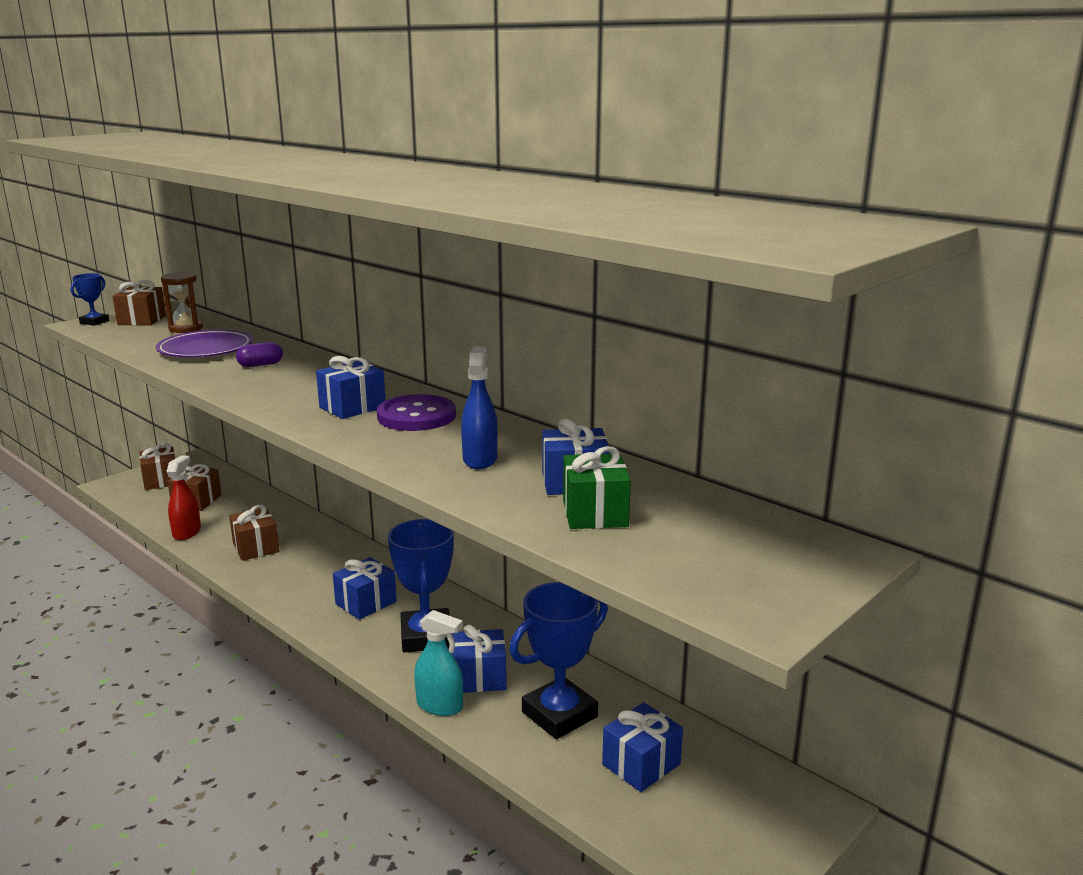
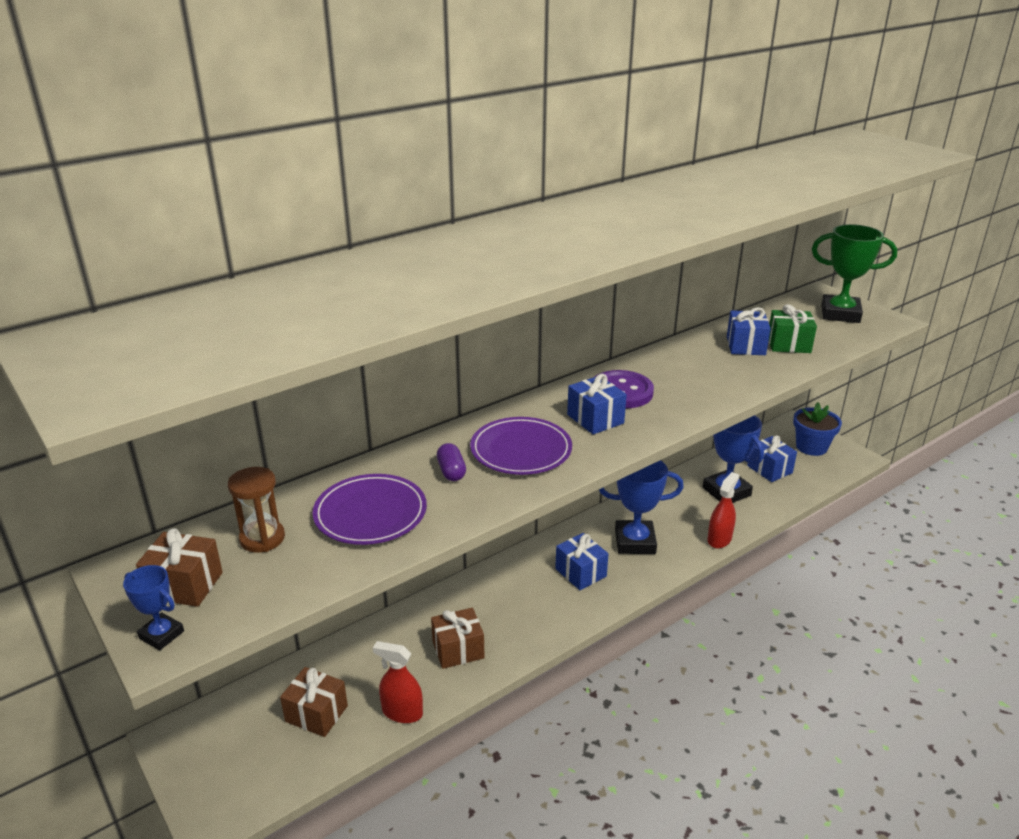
camera: 80 degrees left, 10 degrees up
brown gift [139,443,175,490] -> none
turquoise spray bottle [414,610,463,716] -> red spray bottle [707,472,739,549]
blue gift [451,625,506,693] -> none
blue spray bottle [461,347,498,469] -> none
none -> purple plate [470,417,572,475]
none -> blue flower pot [793,402,842,456]
none -> green trophy [812,224,897,323]

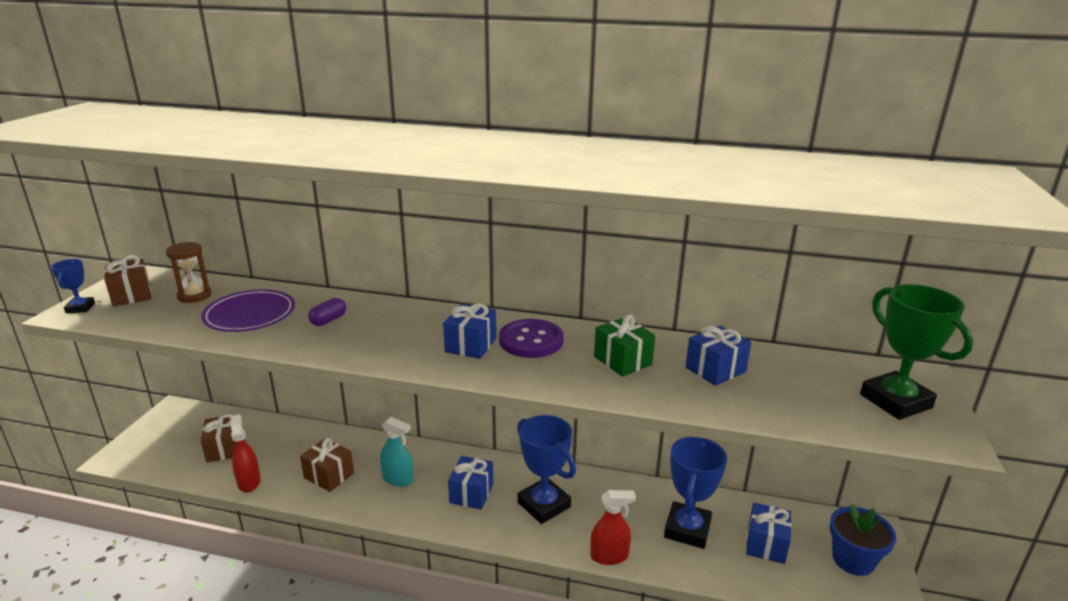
camera: 50 degrees right, 5 degrees down
purple plate [470,417,572,475] -> none
green gift [769,304,817,353] -> green gift moved to [594,315,655,377]
none -> turquoise spray bottle [380,417,413,487]

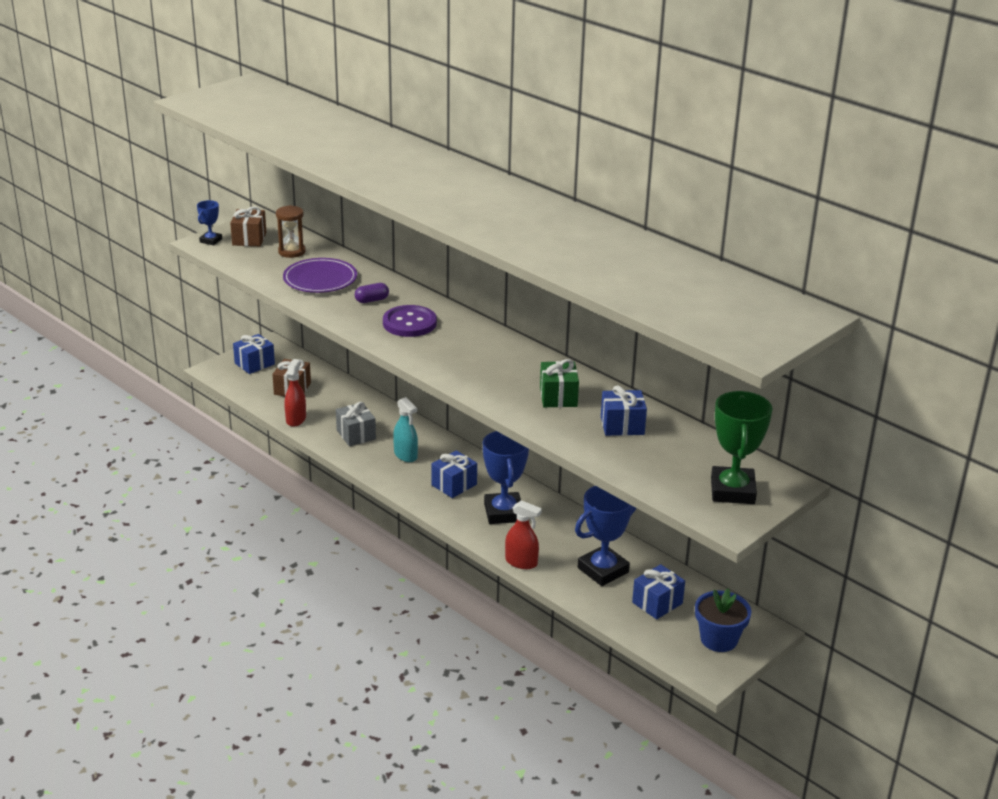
camera: 30 degrees right, 5 degrees up
brown gift [300,438,354,492] -> grey gift [336,402,376,446]
blue gift [443,304,496,359] -> blue gift moved to [233,334,275,374]
purple button [499,319,564,358] -> purple button moved to [383,305,437,337]

